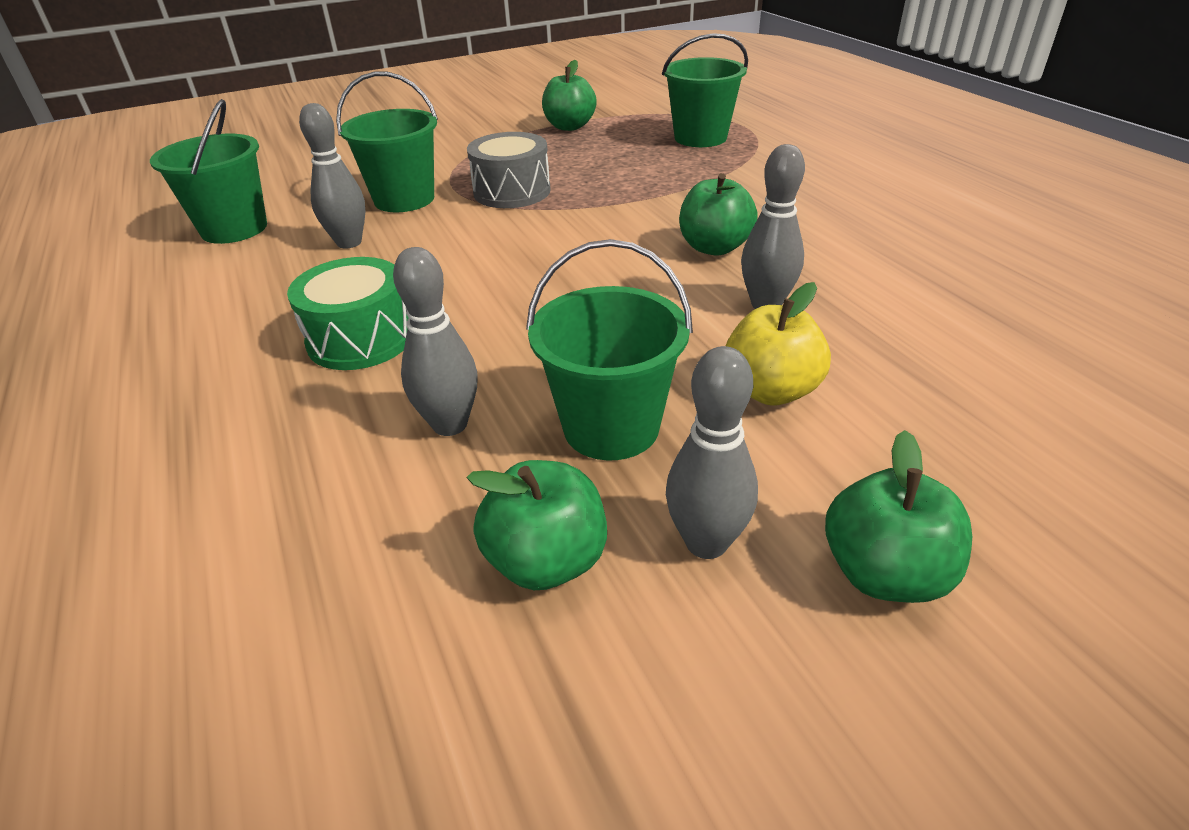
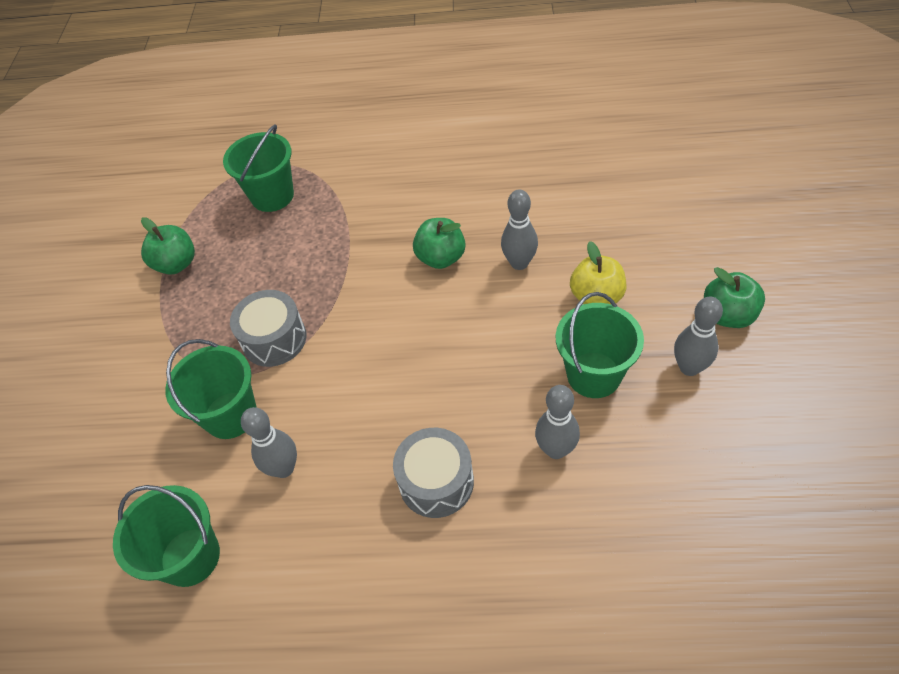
camera: 60 degrees left, 15 degrees up
green drum [287,257,408,370] -> grey drum [393,428,474,518]
green apple [467,460,607,590] -> none

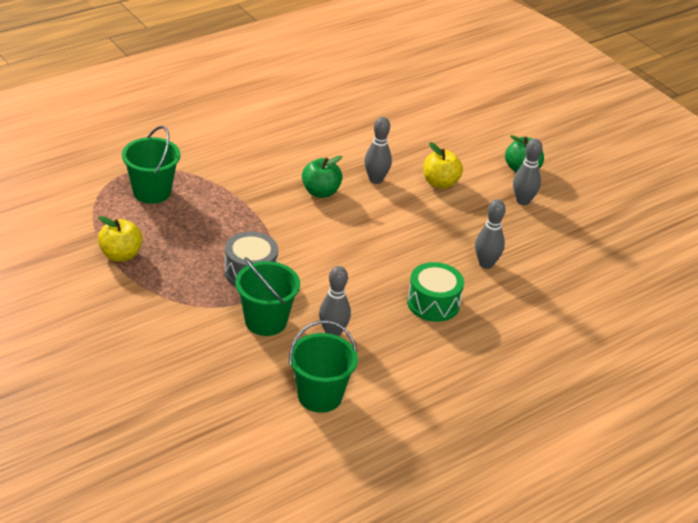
camera: 45 degrees left, 15 degrees down
green apple [141,217,195,274] -> yellow apple [98,216,143,262]
grey drum [393,428,474,518] -> green drum [407,262,464,322]
green bucket [556,292,644,398] -> none

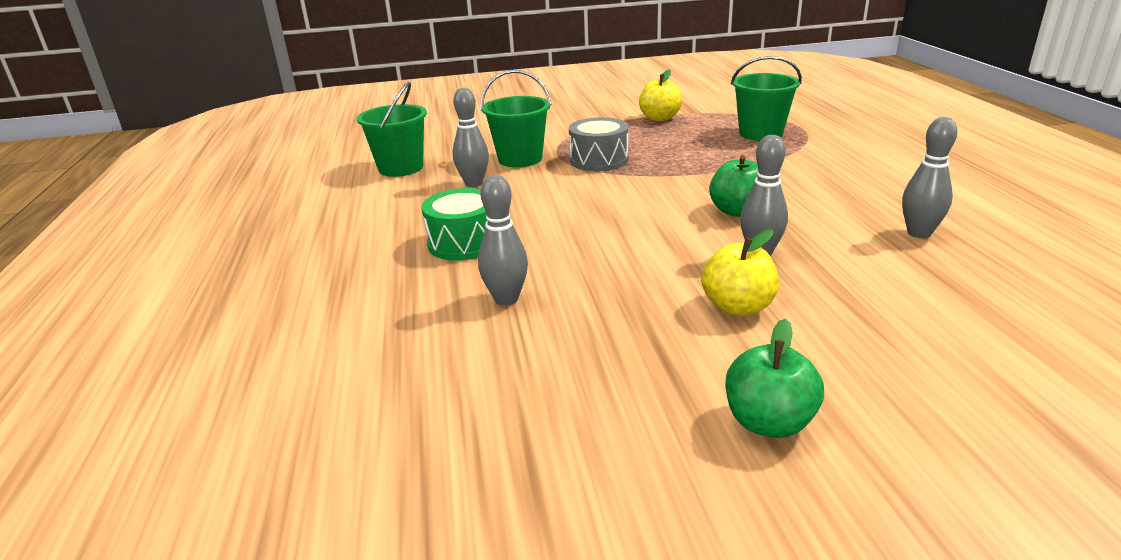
camera: 120 degrees right, 10 degrees down
grey bowling pin [513,138,543,205] -> grey bowling pin moved to [902,117,957,238]

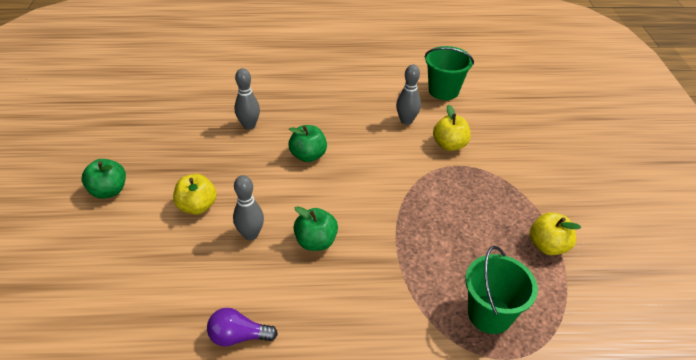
camera: 95 degrees right, 15 degrees up
green drum [422,188,488,261] -> none
green bucket [481,70,552,167] -> yellow apple [433,105,471,151]
grey drum [569,117,628,171] -> none
grey bowling pin [902,117,957,238] -> purple light bulb [207,308,278,347]
none -> green apple [288,125,327,162]

